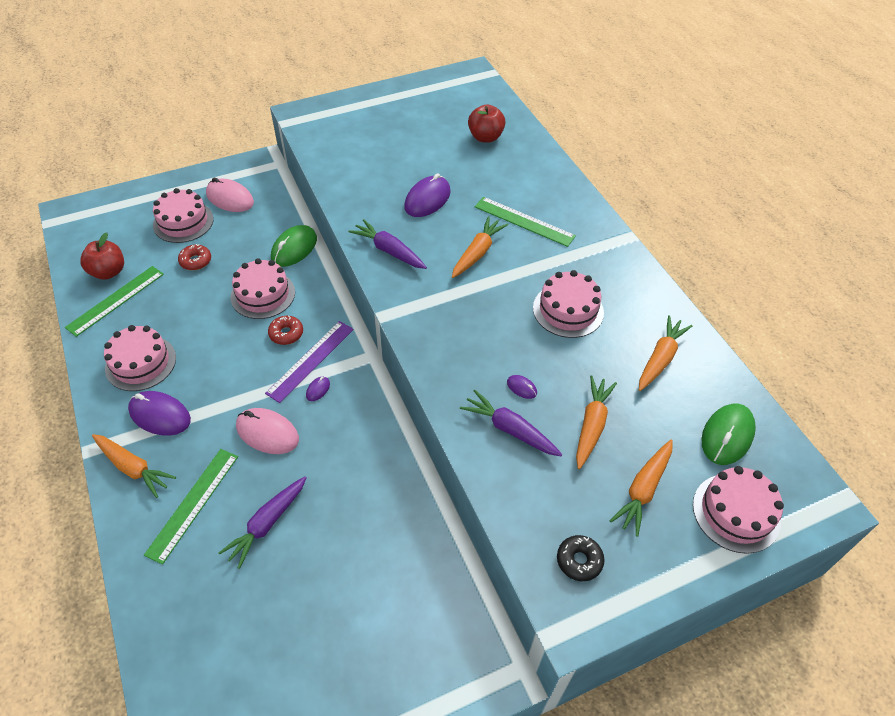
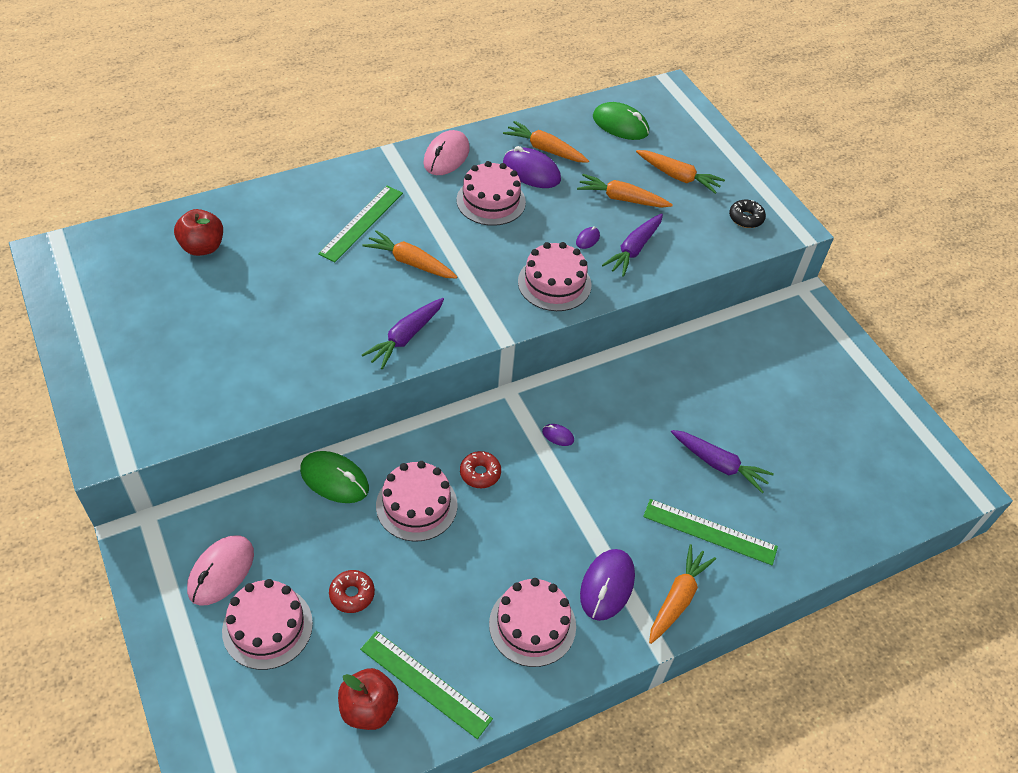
camera: 95 degrees left, 0 degrees up
pink mouse [236,408,299,454] -> pink mouse moved to [423,130,470,175]
purple ruler [265,321,354,403] -> none
purple mouse [404,173,451,217] -> purple mouse moved to [503,146,561,188]
pink cake [693,466,784,554] -> pink cake moved to [518,242,591,311]

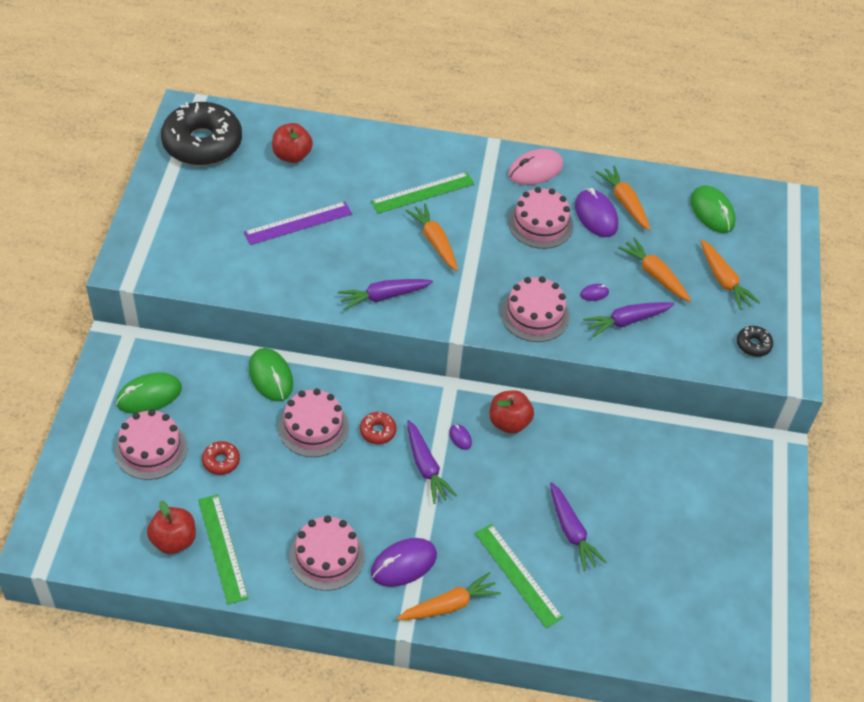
camera: 35 degrees right, 0 degrees up
pink mouse [187,535,254,606] -> green mouse [116,372,182,414]
none -> black donut [161,102,242,166]
none -> purple ruler [244,202,352,245]
none -> purple carrot [407,420,457,504]
none -> red apple [490,390,534,434]

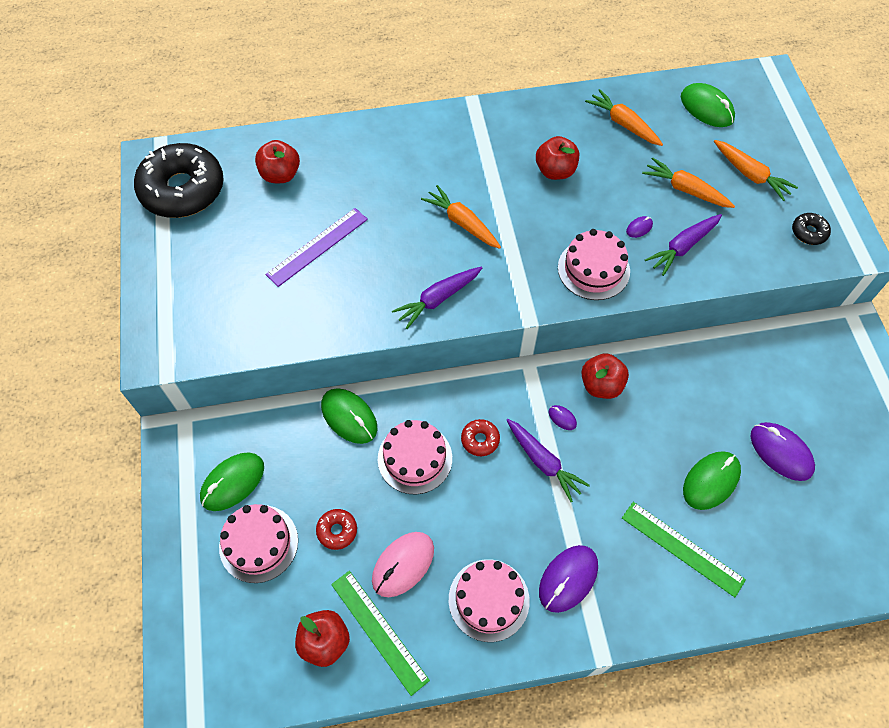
camera: 15 degrees left, 10 degrees up
green ruler [371,172,474,214] -> none
orange carrot [397,572,501,620] -> none
pink mouse [508,149,563,185] -> pink mouse moved to [372,532,434,597]
pink cake [508,187,573,249] -> red apple [536,136,579,180]
purple carrot [550,482,607,571] -> green mouse [683,451,741,510]
purple mouse [575,188,618,237] -> purple mouse moved to [750,422,815,481]

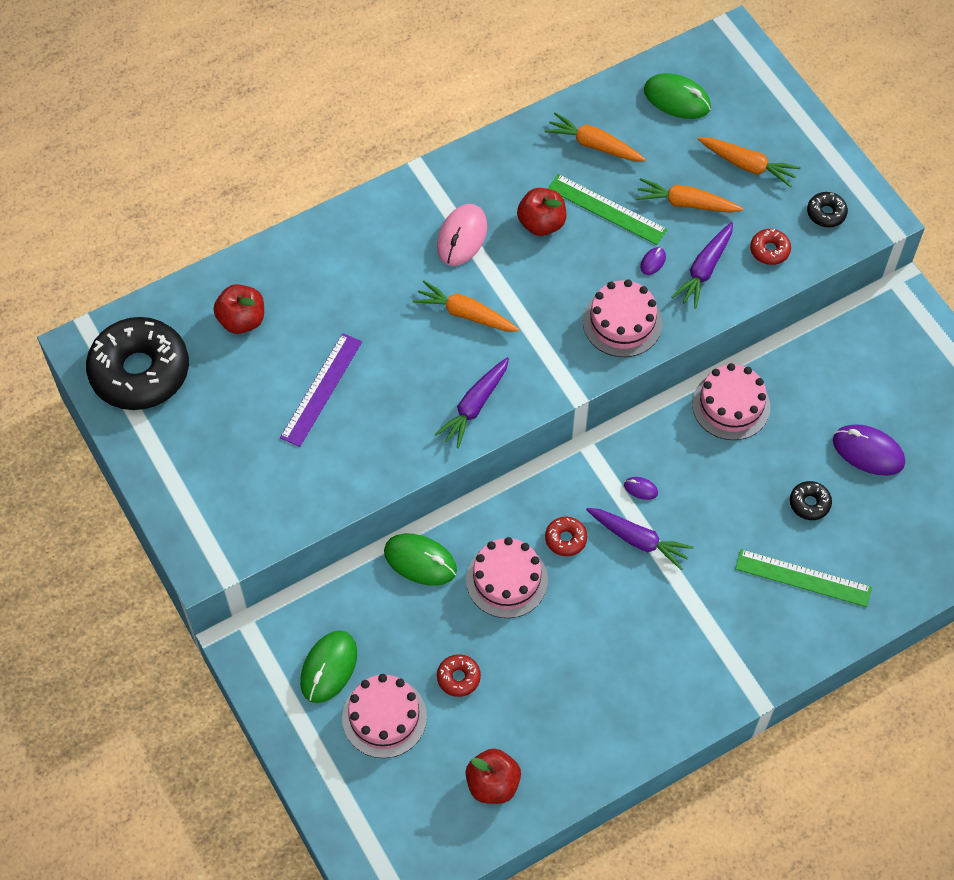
camera: 20 degrees left, 0 degrees up
green ruler [331,571,430,696] -> green ruler moved to [548,174,668,245]
pink mouse [372,532,434,597] -> pink mouse moved to [437,204,487,266]
pink cake [449,559,530,642] -> pink cake moved to [692,363,770,440]
purple mouse [539,545,598,613] -> none
red apple [581,353,629,399] -> none
green mouse [683,451,741,510] -> black donut [790,481,832,520]
none -> red donut [750,229,791,265]

